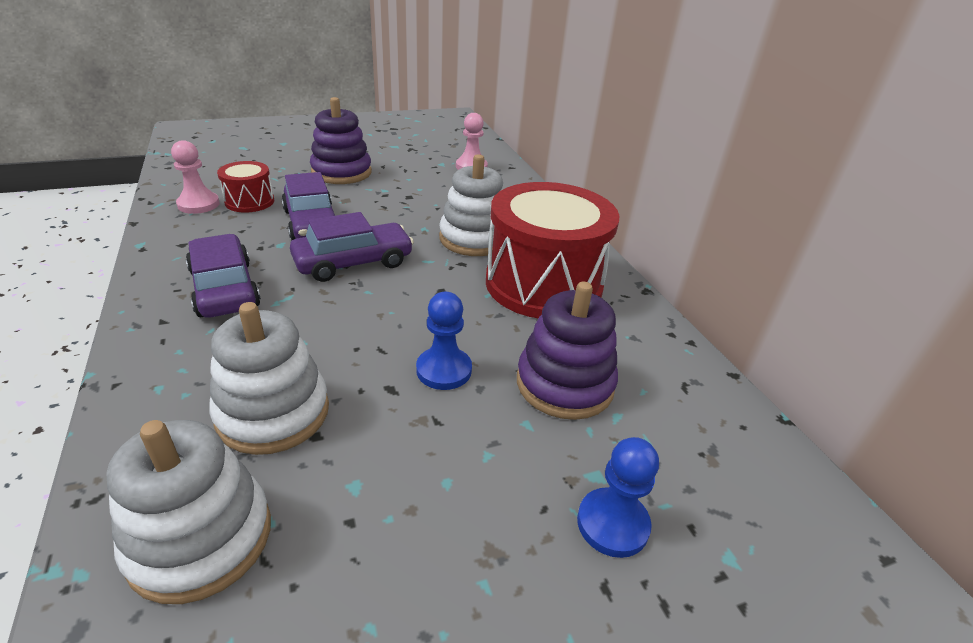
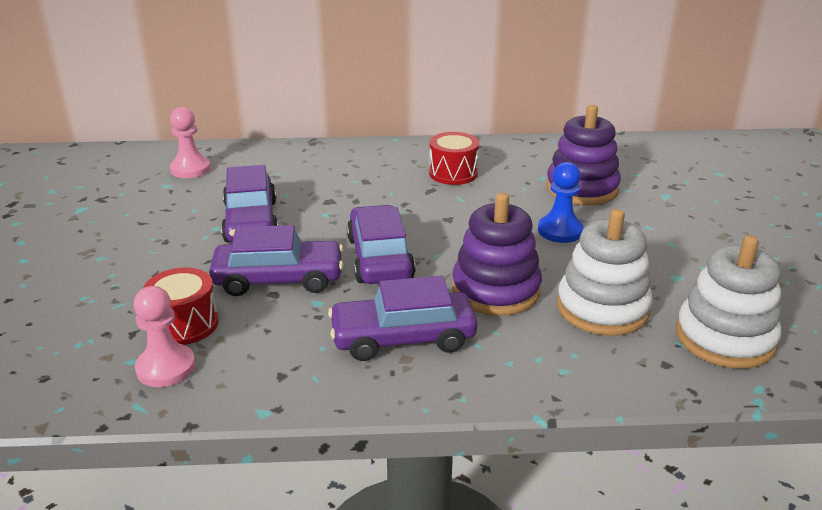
camera: 70 degrees left, 5 degrees down
purple stacking toy [310,97,372,184] -> purple stacking toy moved to [452,193,542,316]
white stacking toy [439,154,503,256] -> none
red drum [486,182,619,319] -> red drum [429,132,479,185], size x0.47
blue pawn [577,437,659,558] -> none
none -> purple car [221,165,278,242]

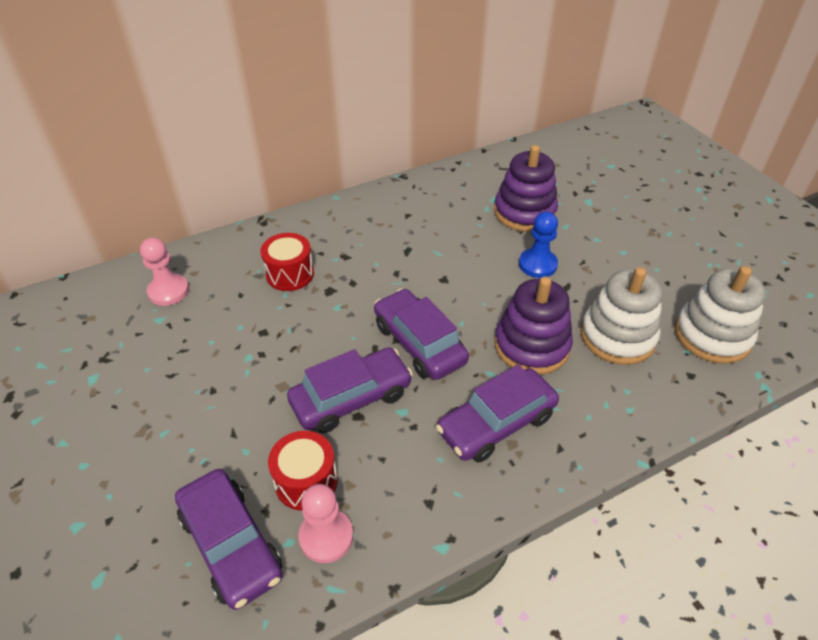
camera: 25 degrees left, 15 degrees up
purple car [221,165,278,242] -> purple car moved to [175,469,283,610]
red drum [429,132,479,185] -> red drum moved to [260,233,314,291]

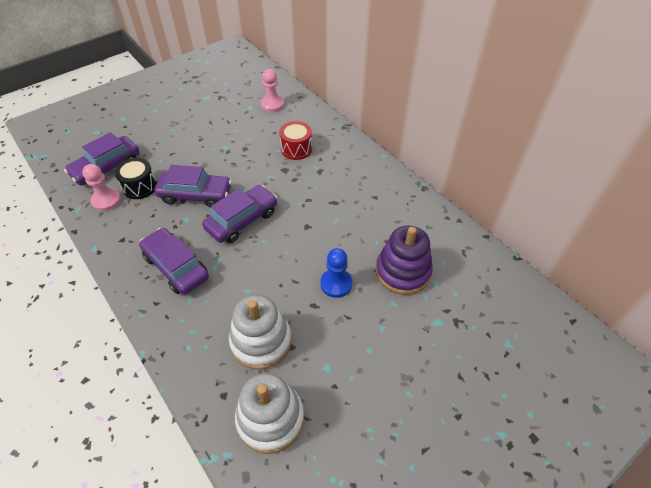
camera: 80 degrees right, 5 degrees up
red drum [268,431,338,511] -> black drum [115,158,157,199]
purple car [287,347,413,433] -> purple car turned 45 degrees counterclockwise [155,165,232,207]
purple stacking toy [494,277,573,375] -> none

